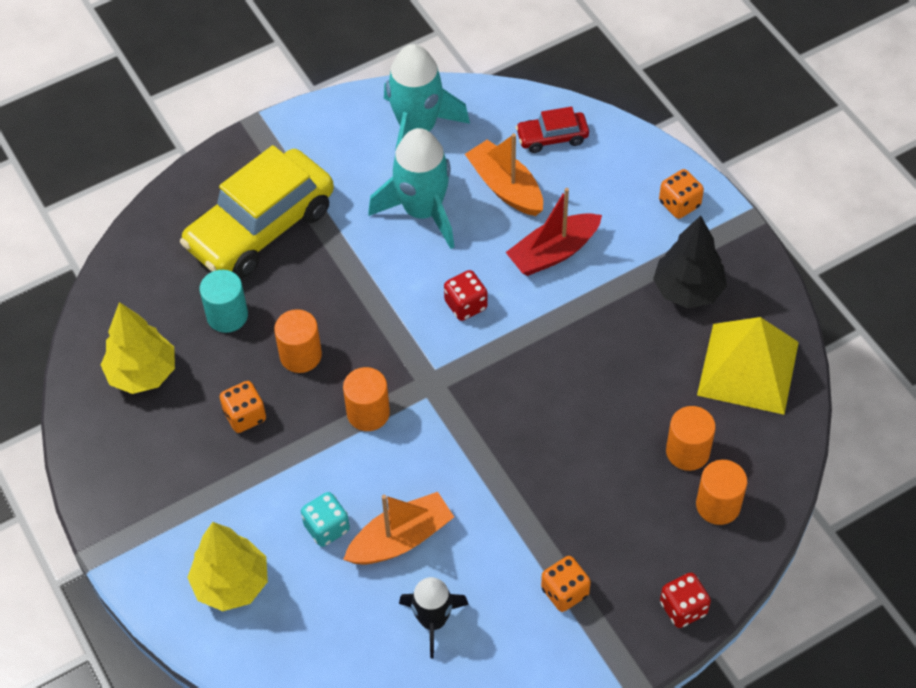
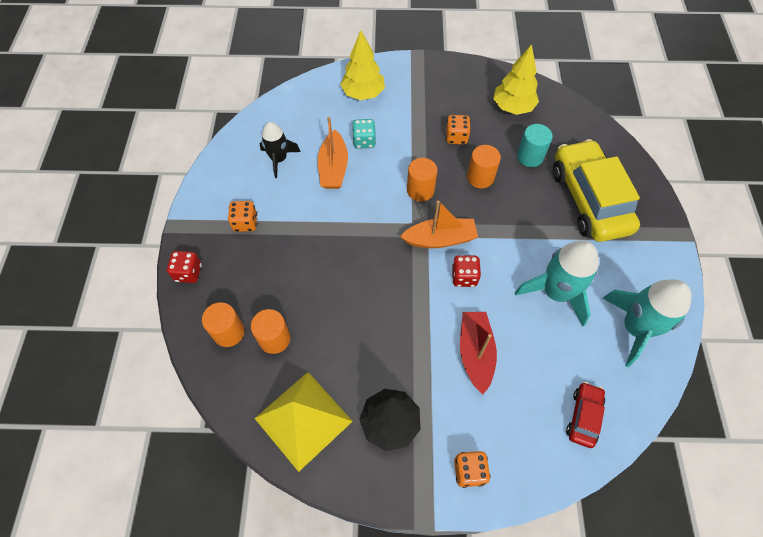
camera: 120 degrees right, 5 degrees up
orange boat [465,134,543,216] -> orange boat moved to [400,200,478,248]

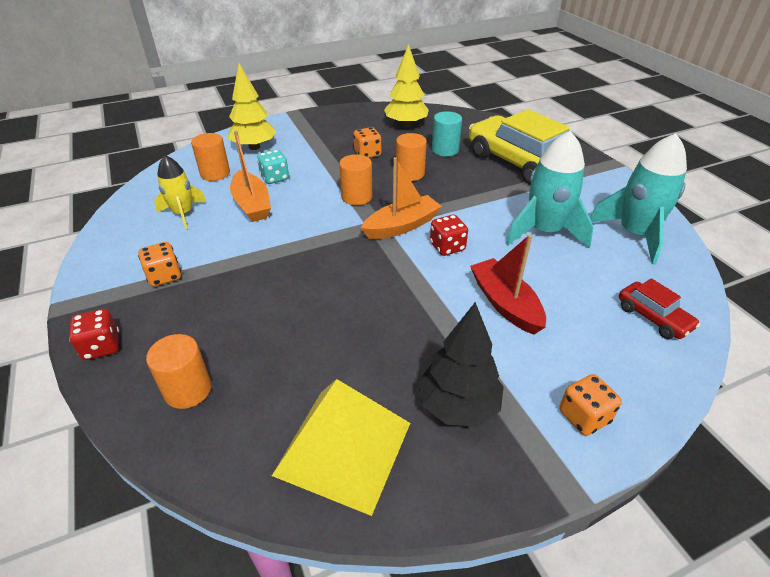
camera: 25 degrees left, 20 degrees down
orange cylinder [251,309,291,354] -> orange cylinder moved to [191,133,230,181]
black rocket [260,122,301,178] -> yellow rocket [155,155,206,229]
red car [566,382,605,448] -> red car turned 150 degrees clockwise [619,278,700,339]

